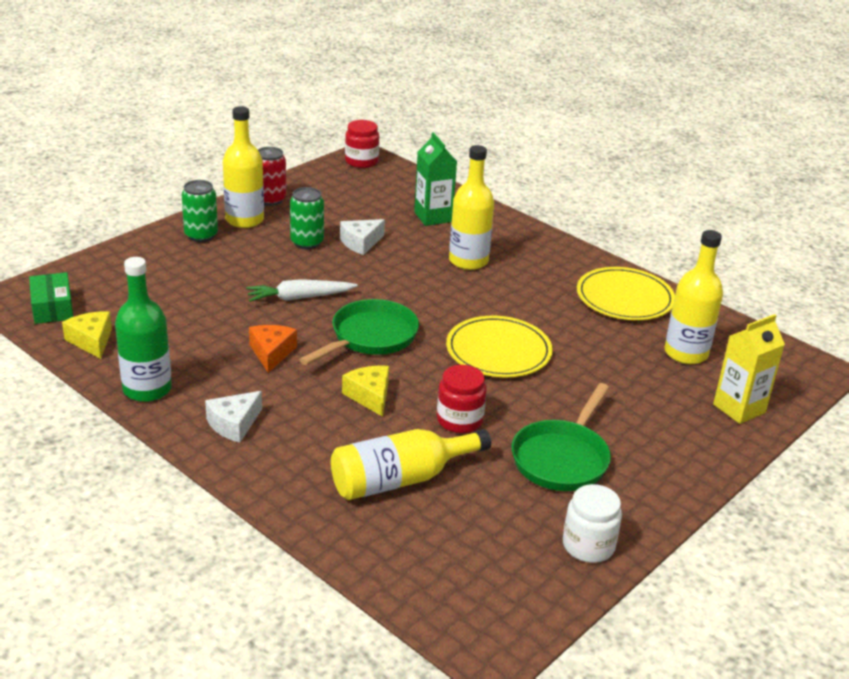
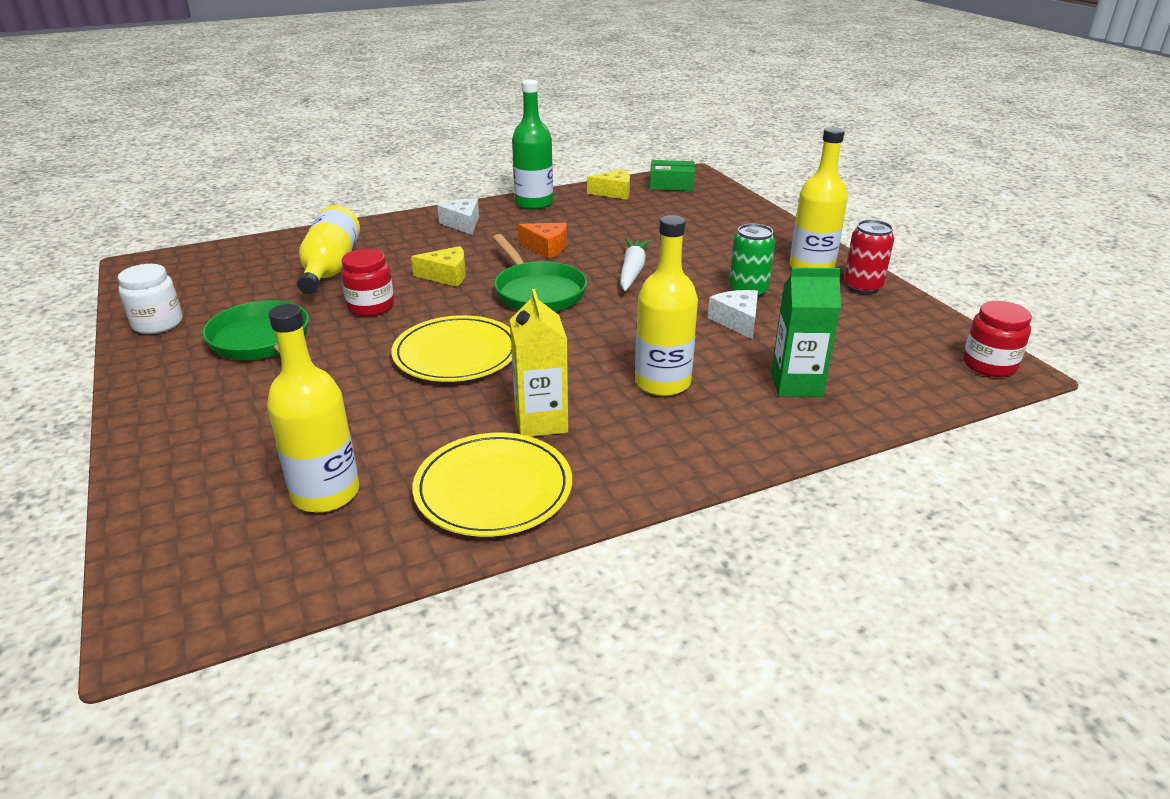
camera: 115 degrees right, 0 degrees up
green can [182,180,218,242] -> none
yellow carton [713,314,785,424] -> yellow carton moved to [510,289,568,437]

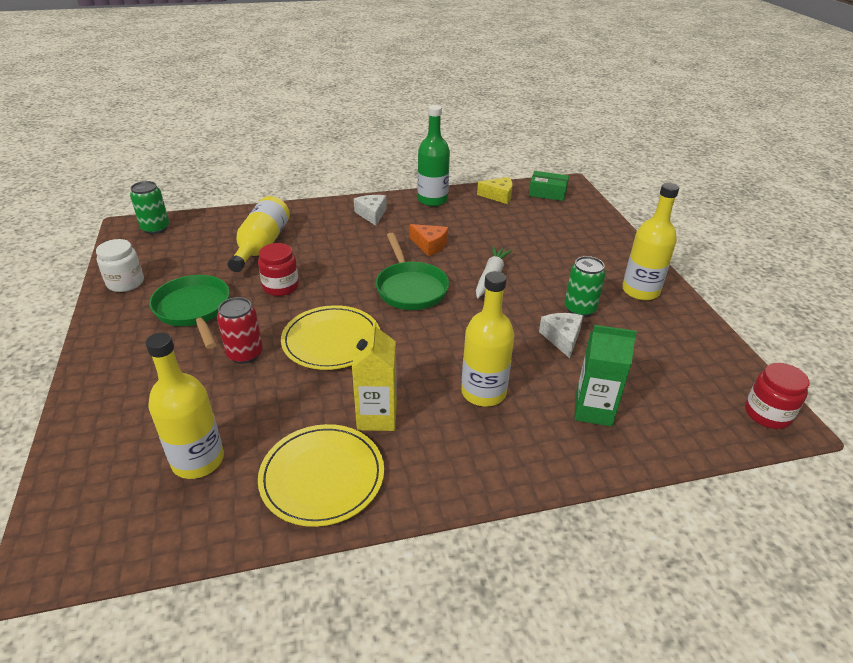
camera: 10 degrees right, 5 degrees up
yellow cheese [411,246,466,287] -> none
red can [844,220,894,294] -> red can moved to [217,297,263,364]
none -> green can [130,181,169,234]

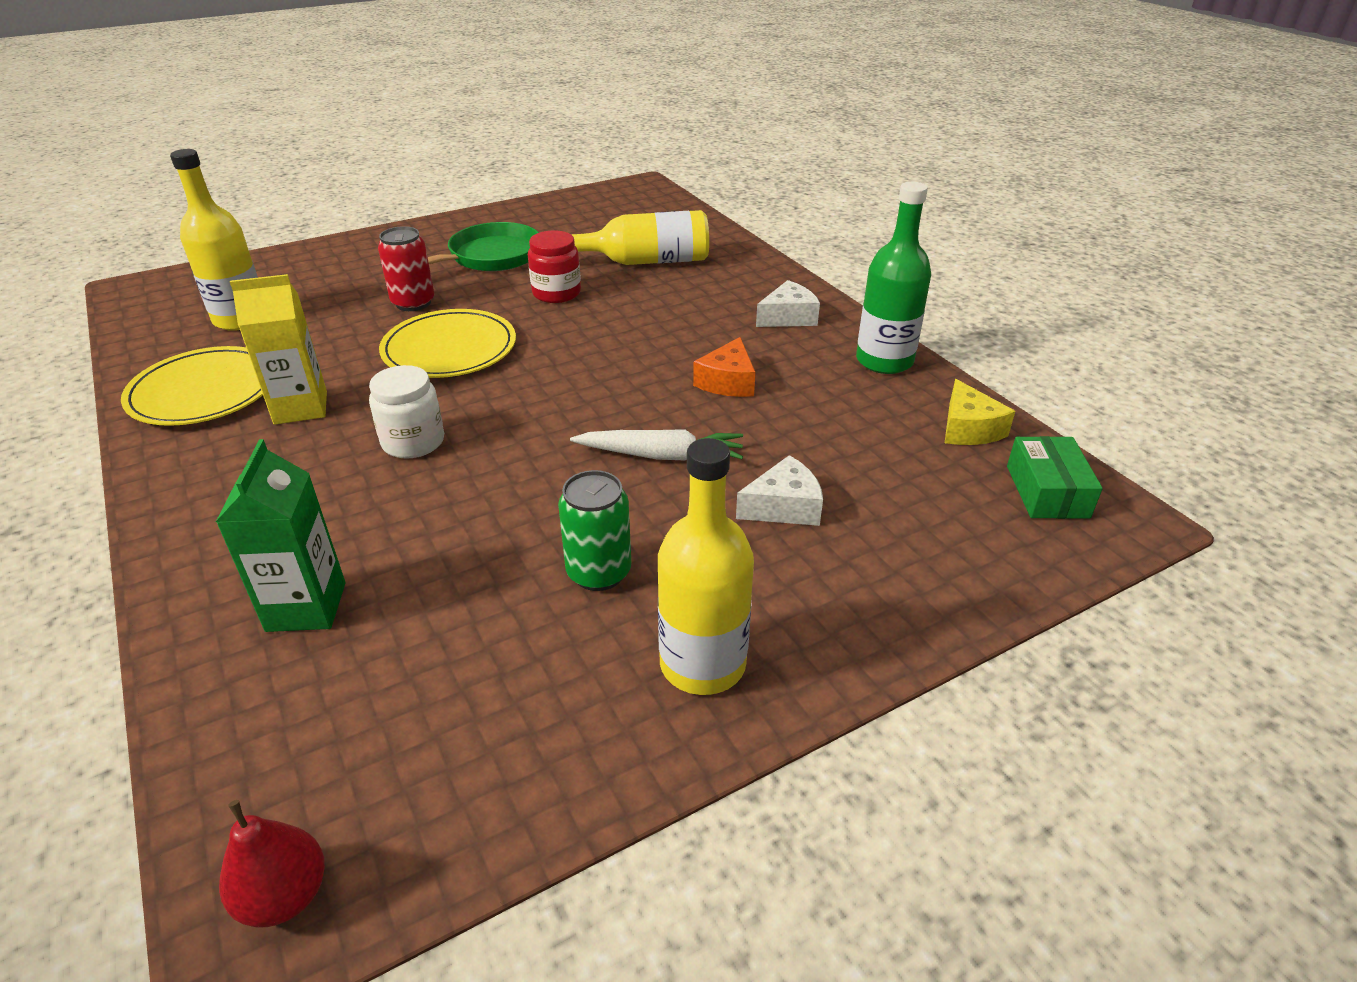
camera: 75 degrees right, 0 degrees up
white jar [96,239,144,292] -> white jar moved to [369,365,444,459]
green can [130,181,169,234] -> none
green pan [376,233,449,310] -> none
yellow bottle [461,271,515,407] -> none
white cheese [539,313,584,358] -> white cheese moved to [736,455,823,526]
red jar [745,363,810,429] -> red pear [219,800,325,927]

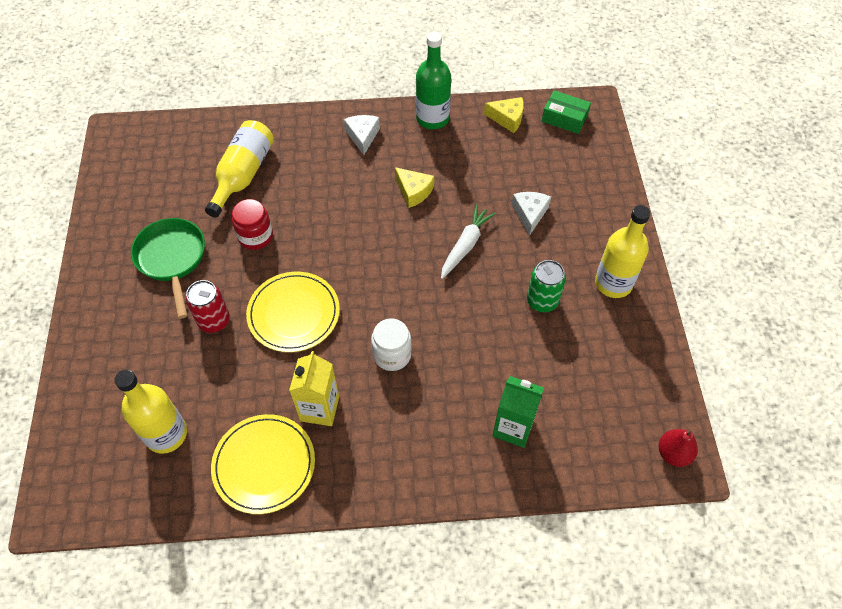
camera: 65 degrees left, 20 degrees up
orange cheese [693,337,755,397] -> yellow cheese [395,167,434,208]

